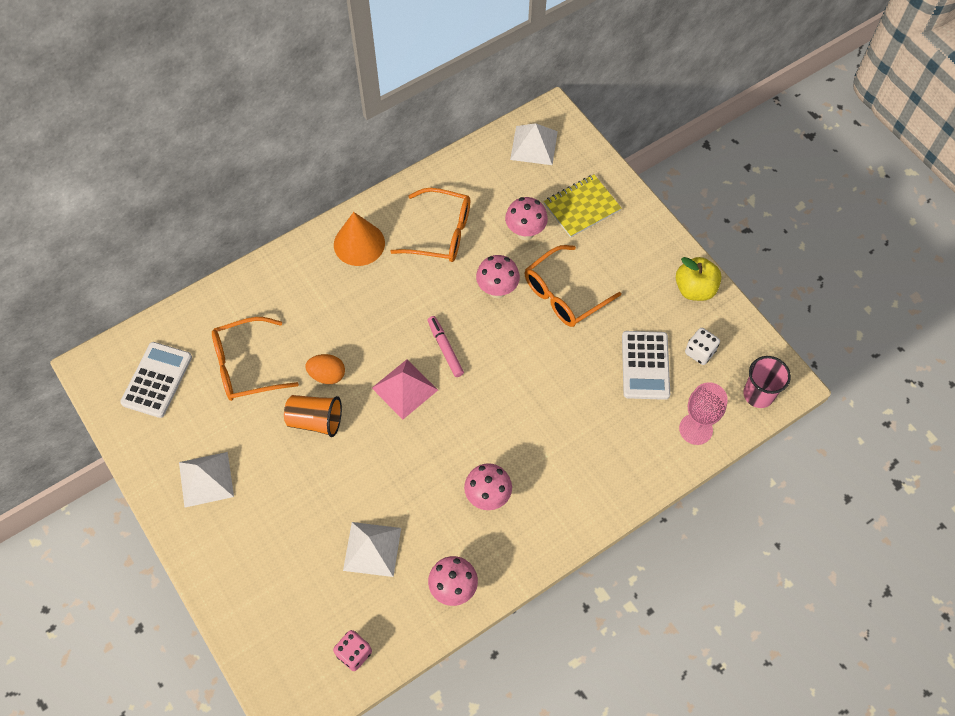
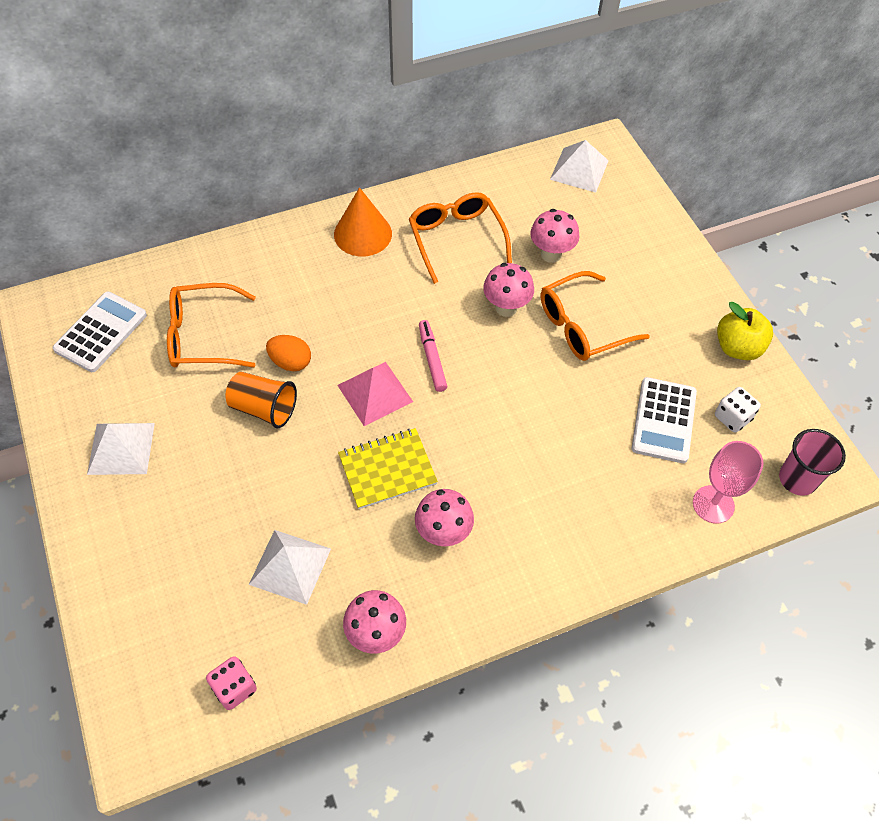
camera: 10 degrees right, 5 degrees down
orange glasses [390,188,470,262] -> orange glasses turned 135 degrees counterclockwise [409,192,512,284]
yellow notebook [544,175,621,238] -> yellow notebook moved to [338,428,438,509]

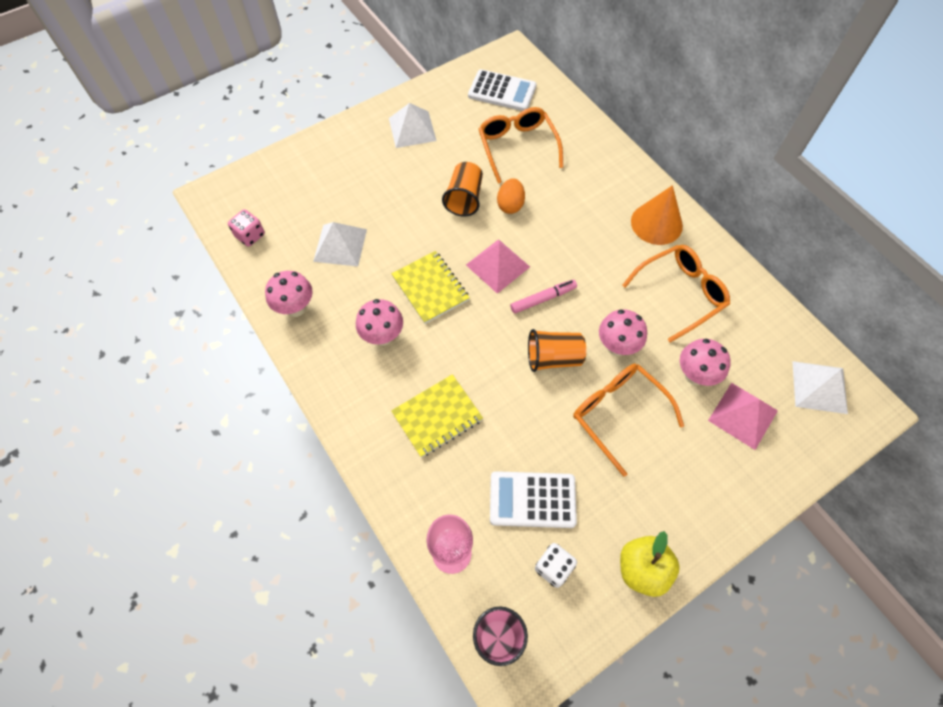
camera: 80 degrees right, 5 degrees up
none -> yellow notebook [391,374,483,458]
none -> orange cup [528,329,586,372]
none -> pink pyramid [708,383,778,450]

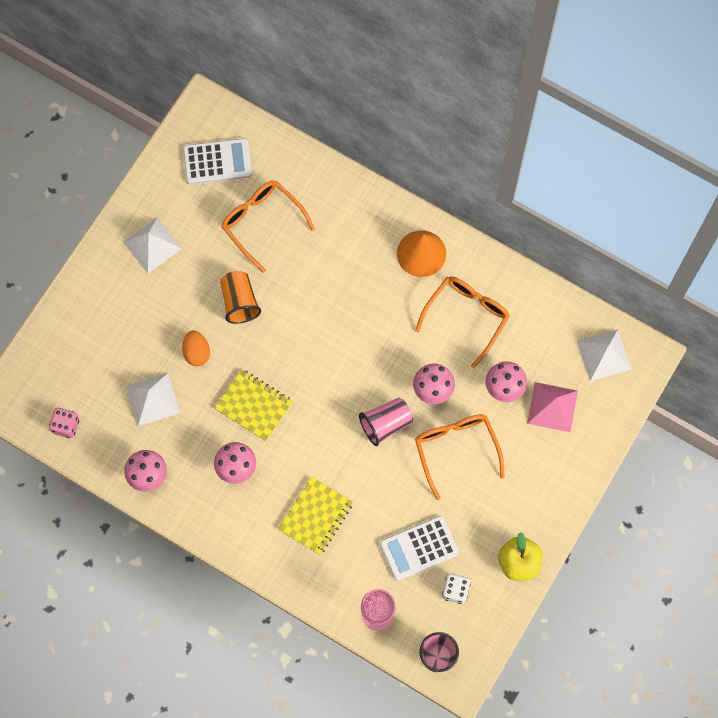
camera: 25 degrees left, 10 degrees up
pink pyramid [466,239,530,294] -> none
orange egg [497,178,525,214] -> orange egg moved to [182,330,210,366]
pink marker [510,280,577,314] -> none
orange cup [528,329,586,372] -> pink cup [359,398,413,446]
orange glasses [573,364,684,477] -> orange glasses turned 45 degrees clockwise [415,414,505,500]

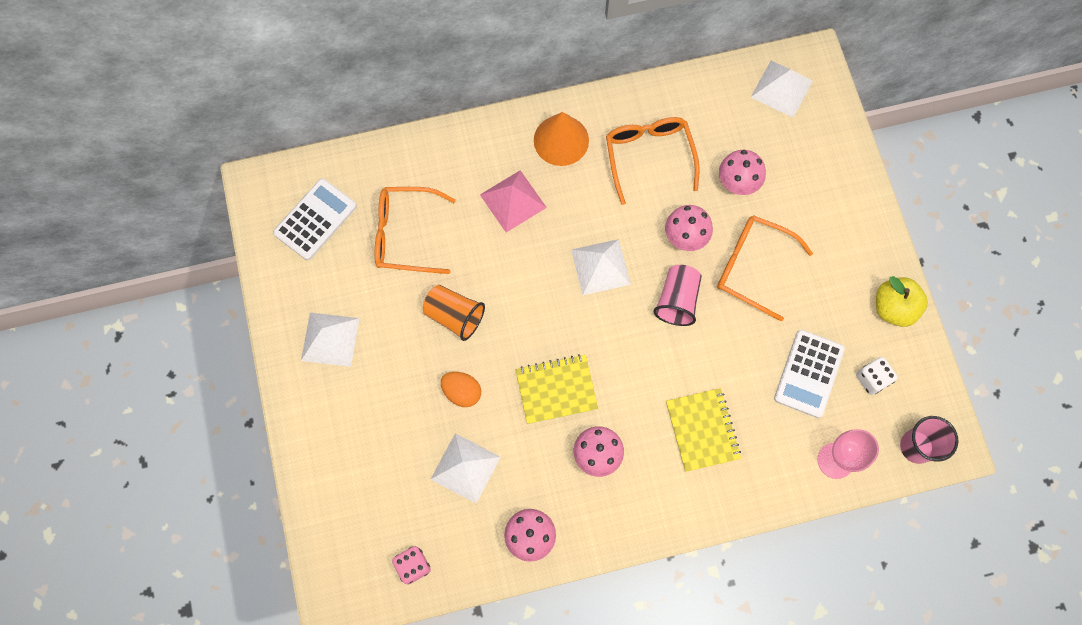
camera: 45 degrees left, 0 degrees up
pink pyramid [527,382,578,432] -> pink pyramid moved to [480,170,547,232]
none -> white pyramid [571,239,631,295]

